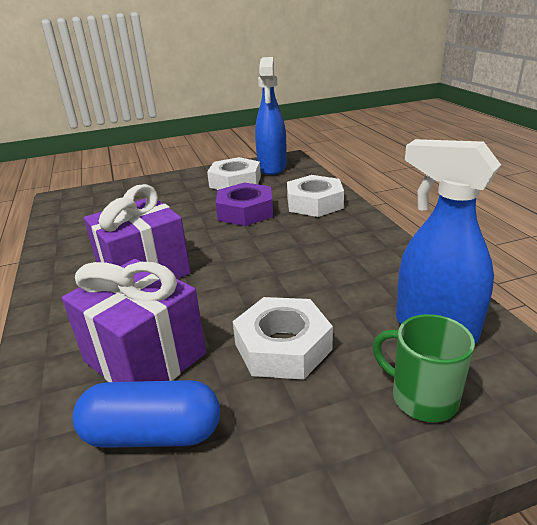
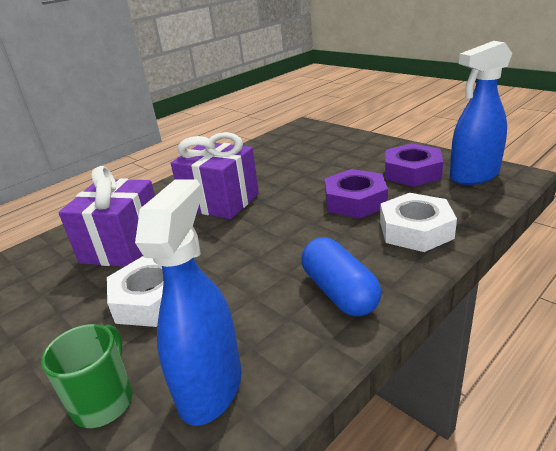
camera: 65 degrees right, 0 degrees up
blue capsule [73,380,220,448] -> blue capsule moved to [302,237,382,316]
white nut [207,157,261,190] -> purple nut [385,143,443,187]

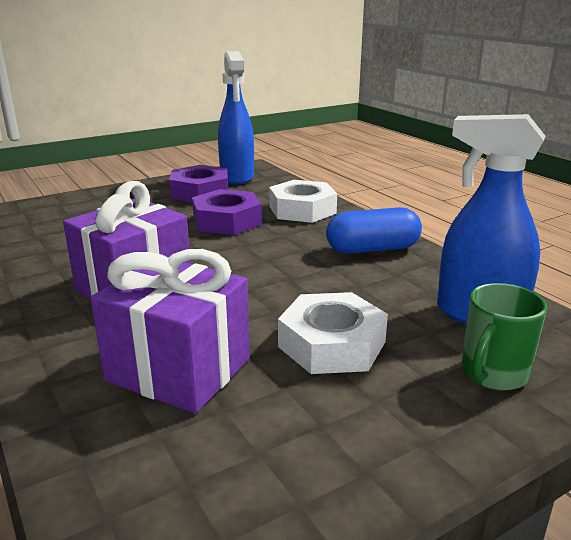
camera: 80 degrees left, 5 degrees down
green mug [41,324,133,428] -> green mug turned 75 degrees counterclockwise [461,283,547,391]

